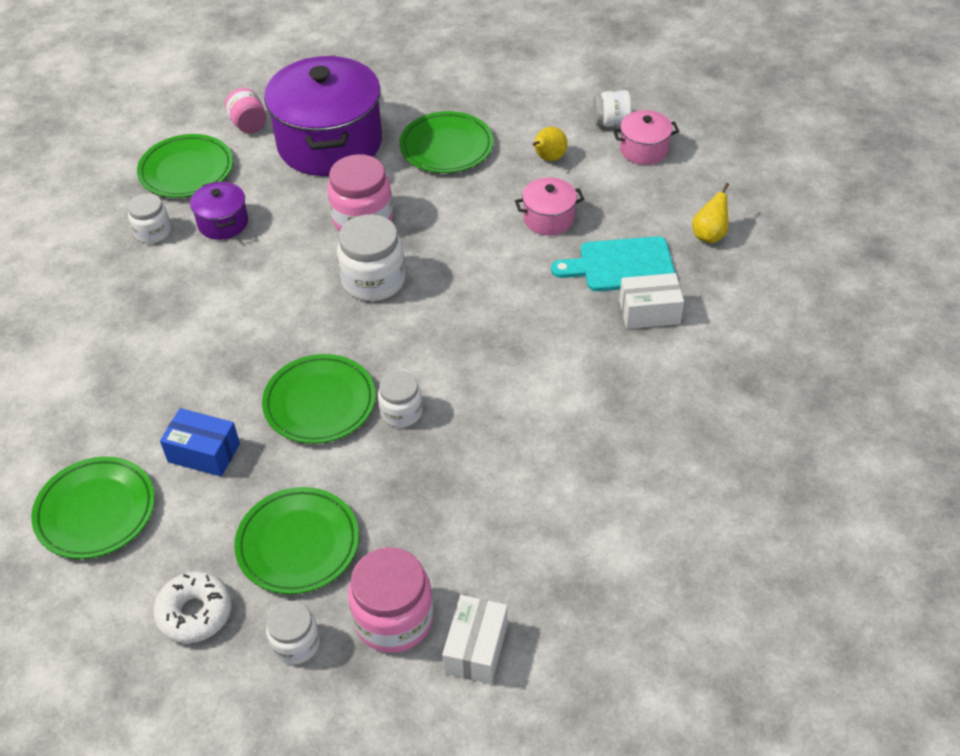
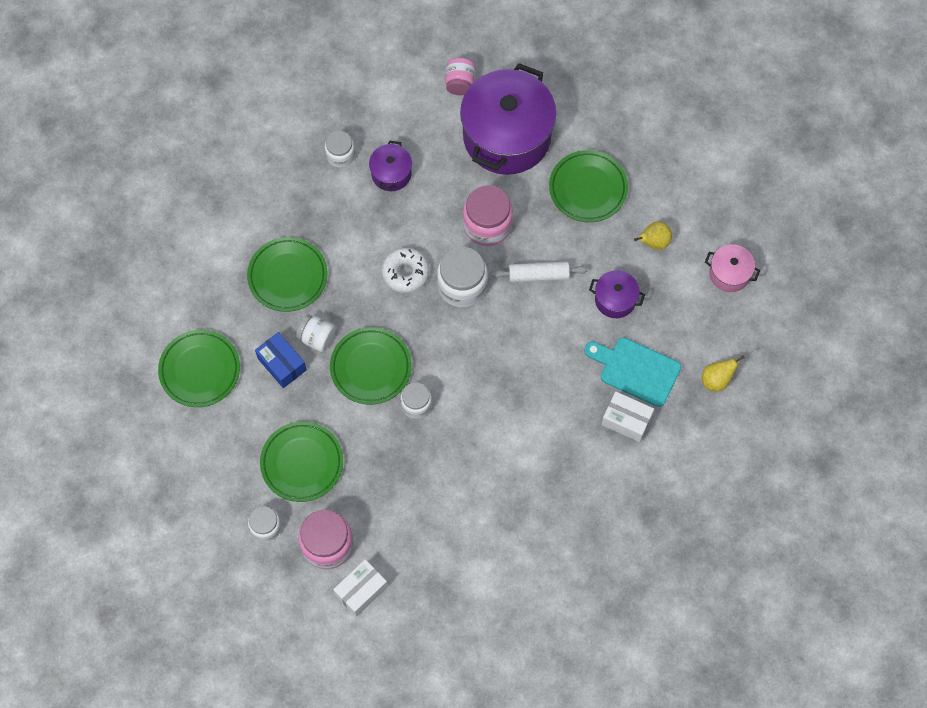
camera: 30 degrees right, 20 degrees up
green plate [137,134,233,198] -> green plate moved to [247,237,328,312]
white donut [153,571,232,643] -> white donut moved to [382,247,429,293]
pink pot [515,177,584,236] -> purple pot [589,270,645,318]
white jar [593,90,632,127] -> white jar moved to [296,314,336,352]
none -> white rolling pin [491,261,588,282]

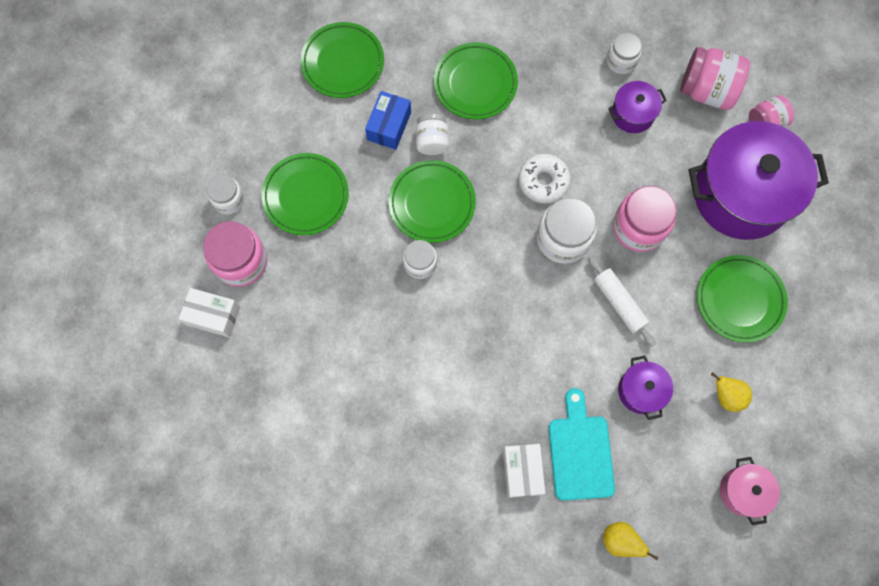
camera: 60 degrees right, 5 degrees up
none -> pink jar [680,47,750,110]

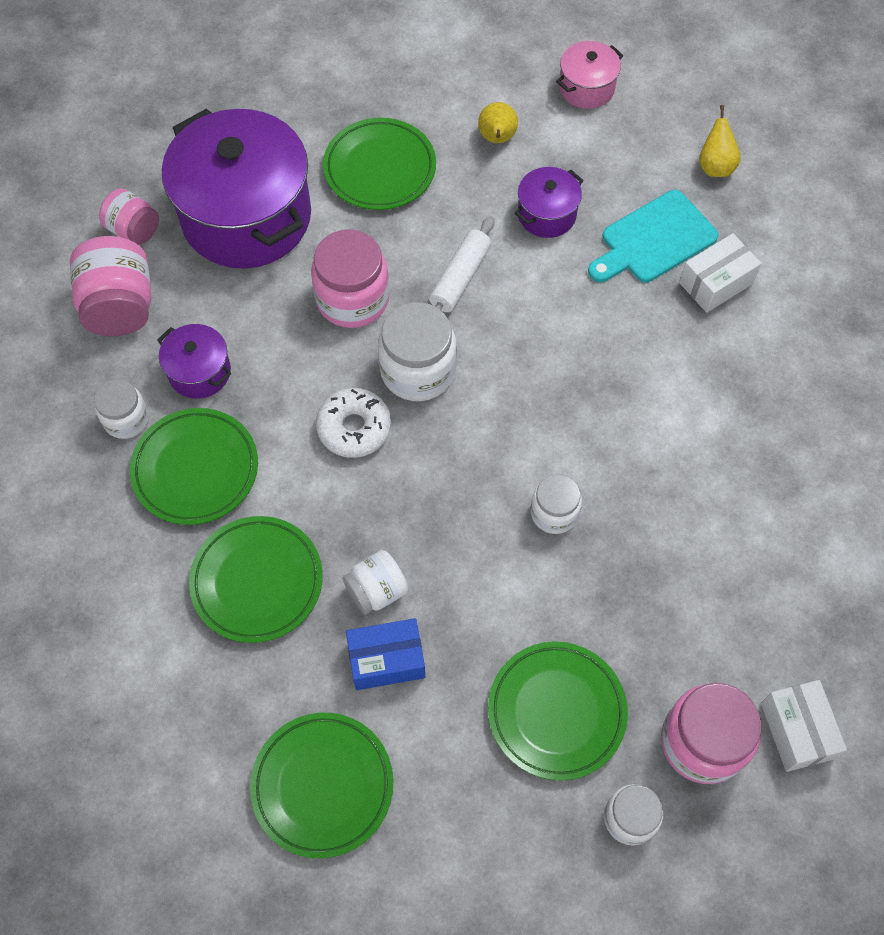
camera: 120 degrees left, 10 degrees down
green plate [388,160,476,243] -> green plate moved to [130,408,258,525]

